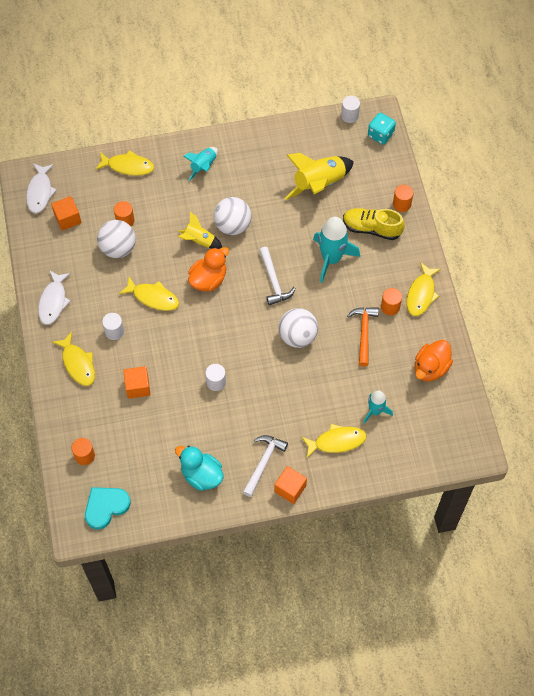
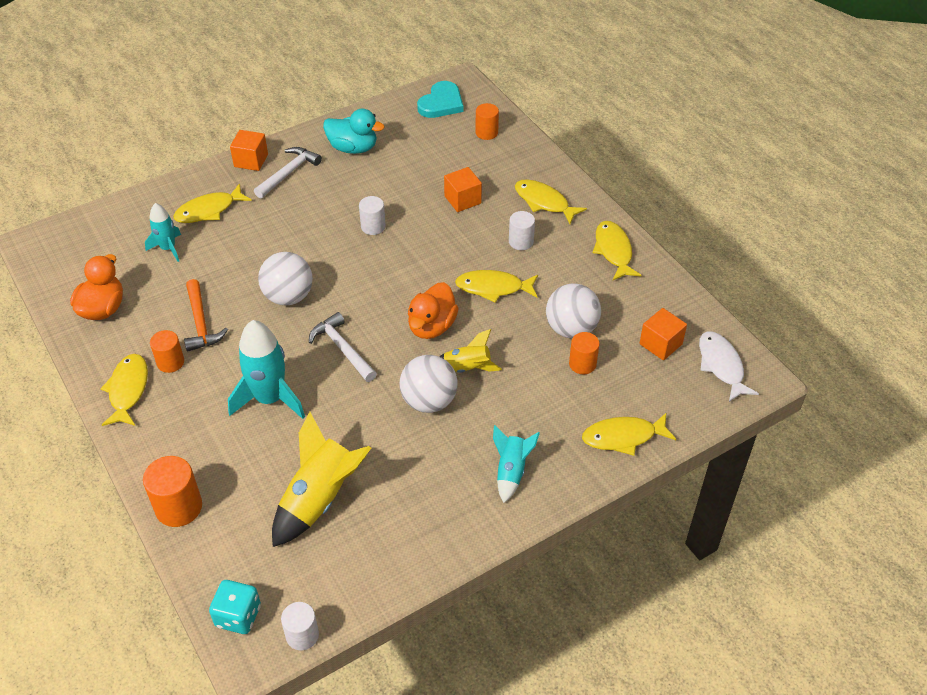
camera: 160 degrees right, 15 degrees down
white fish [38,270,71,325] -> yellow fish [593,221,642,280]
white hammer [243,435,288,497] -> white hammer turned 150 degrees counterclockwise [254,147,322,199]
yellow shoe [343,208,405,240] -> none
orange cylinder [393,185,413,212] -> orange cylinder [143,456,202,527], size x1.54

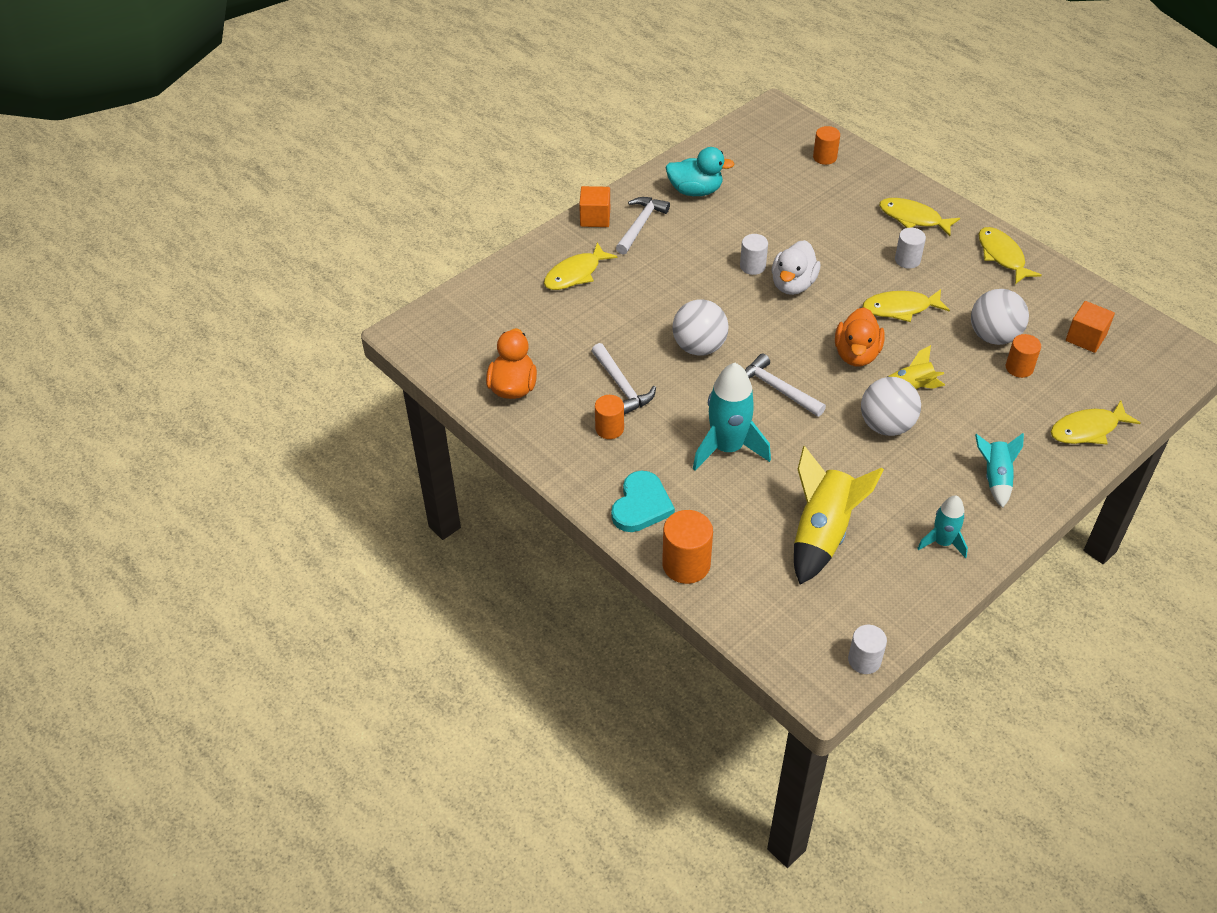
camera: 10 degrees left, 0 degrees up
yellow fish [100,354,148,426] -> none
turquoise rocket [145,203,181,262] -> turquoise rocket moved to [917,495,968,558]
orange hammer [184,279,228,352] -> white hammer [592,343,656,415]
turquoise dice [209,580,261,634] -> none
turquoise heart [417,81,463,118] -> turquoise heart moved to [611,471,675,532]
orange cube [444,167,482,212] -> none
white fish [699,332,759,402] -> none
none -> white duck [772,240,820,295]

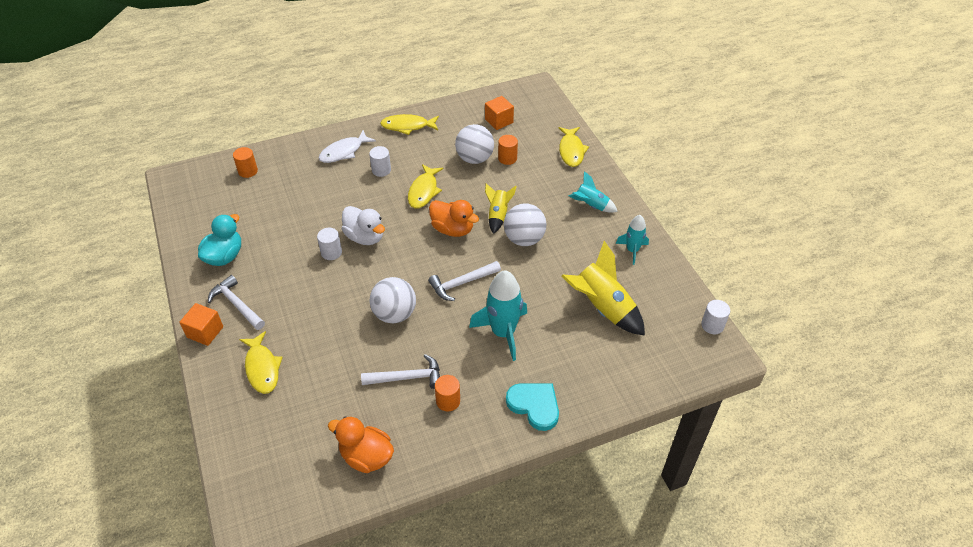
camera: 70 degrees left, 0 degrees up
orange cylinder [662,510,713,584] -> none
yellow fish [879,198,960,236] -> white fish [319,130,376,163]

